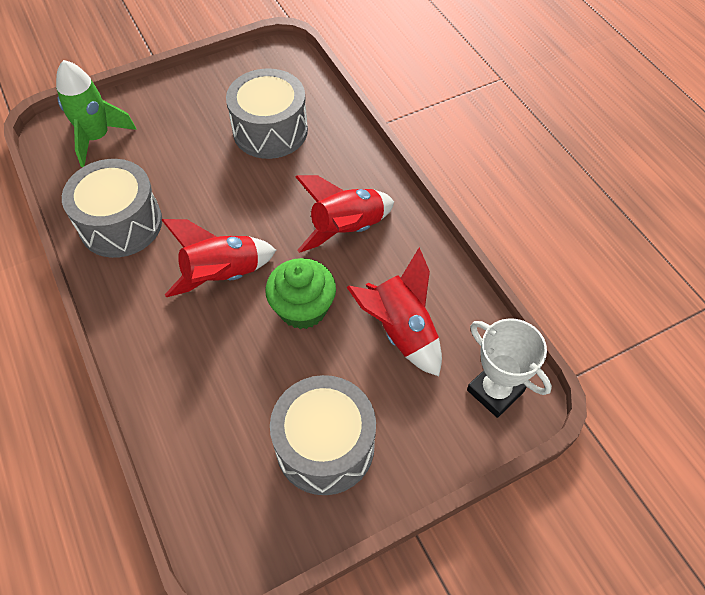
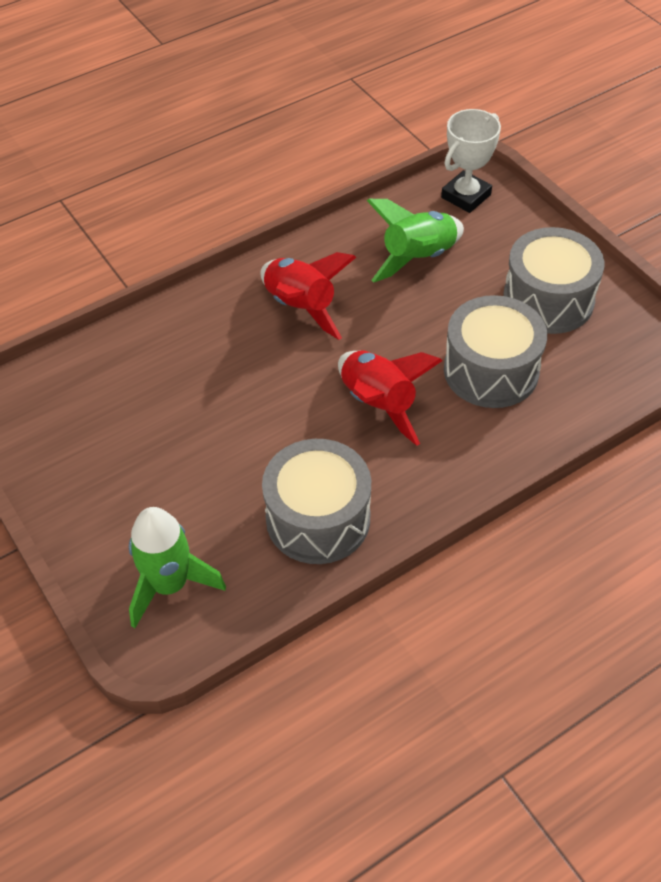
camera: 95 degrees left, 5 degrees down
grey drum [226,68,308,159] -> grey drum moved to [444,295,547,408]
green cupcake [265,258,336,329] -> none
red rocket [347,248,442,376] -> green rocket [367,199,464,282]

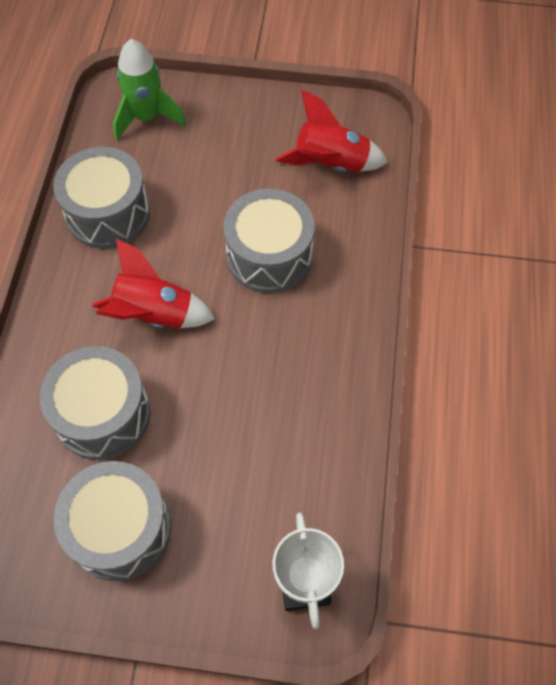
camera: 130 degrees right, 10 degrees up
red rocket [260,252,356,340] -> red rocket moved to [275,90,388,172]
green rocket [367,199,464,282] -> none
none -> grey drum [223,189,315,293]

